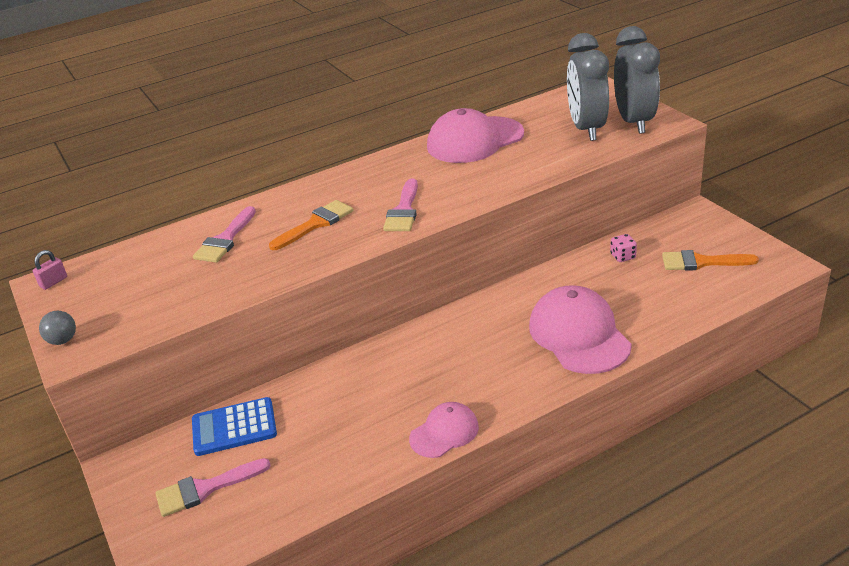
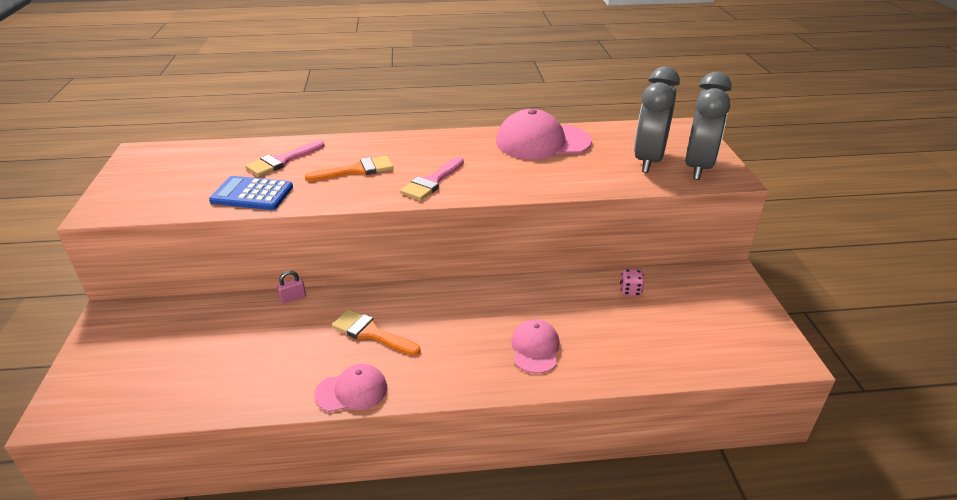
camera: 20 degrees right, 0 degrees up
pink padlock [33,250,67,290] -> pink padlock moved to [277,271,306,304]
grey ball [39,311,76,345] -> none
pink brush [155,458,271,517] -> none
blue calculator [192,397,277,456] -> blue calculator moved to [209,176,293,210]
pink cap [529,285,632,374] -> pink cap [511,319,560,374], size x0.56
orange brush [662,250,759,271] -> orange brush moved to [332,309,421,356]

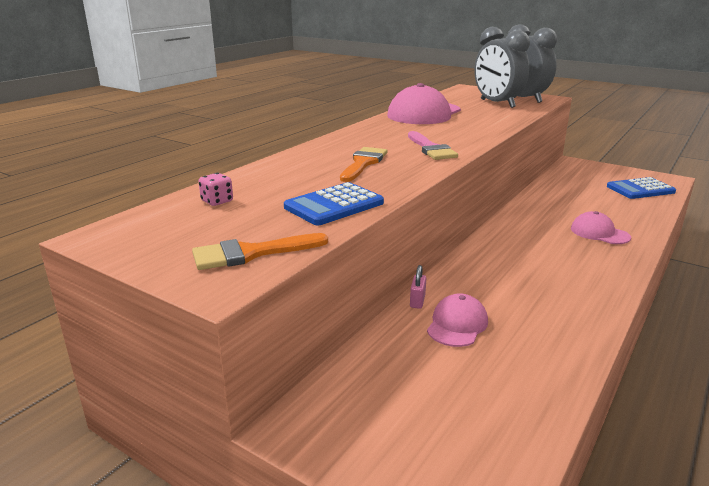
camera: 50 degrees left, 10 degrees down
pink brush [245,140,325,176] -> none
pink cap [314,364,387,412] -> pink cap moved to [427,293,488,347]
orange brush [332,309,421,356] -> orange brush moved to [192,233,328,270]
pink dice [620,269,644,296] -> pink dice moved to [198,173,233,206]
none -> blue calculator [607,177,676,199]

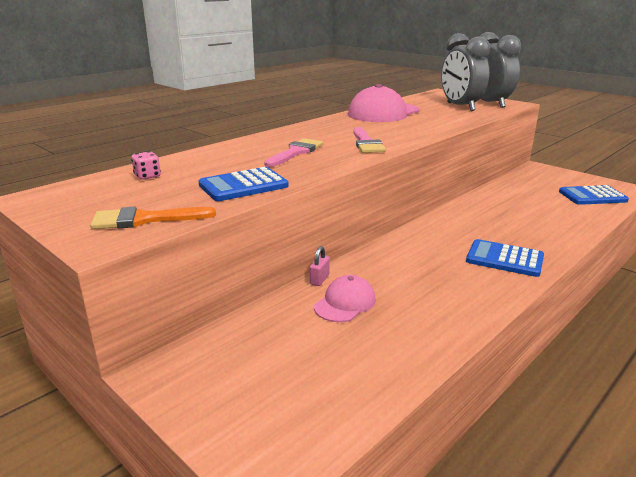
camera: 10 degrees right, 0 degrees up
orange brush [340,147,388,182] -> pink brush [264,138,323,167]
pink cap [571,211,631,244] -> none
none -> blue calculator [466,239,544,277]

